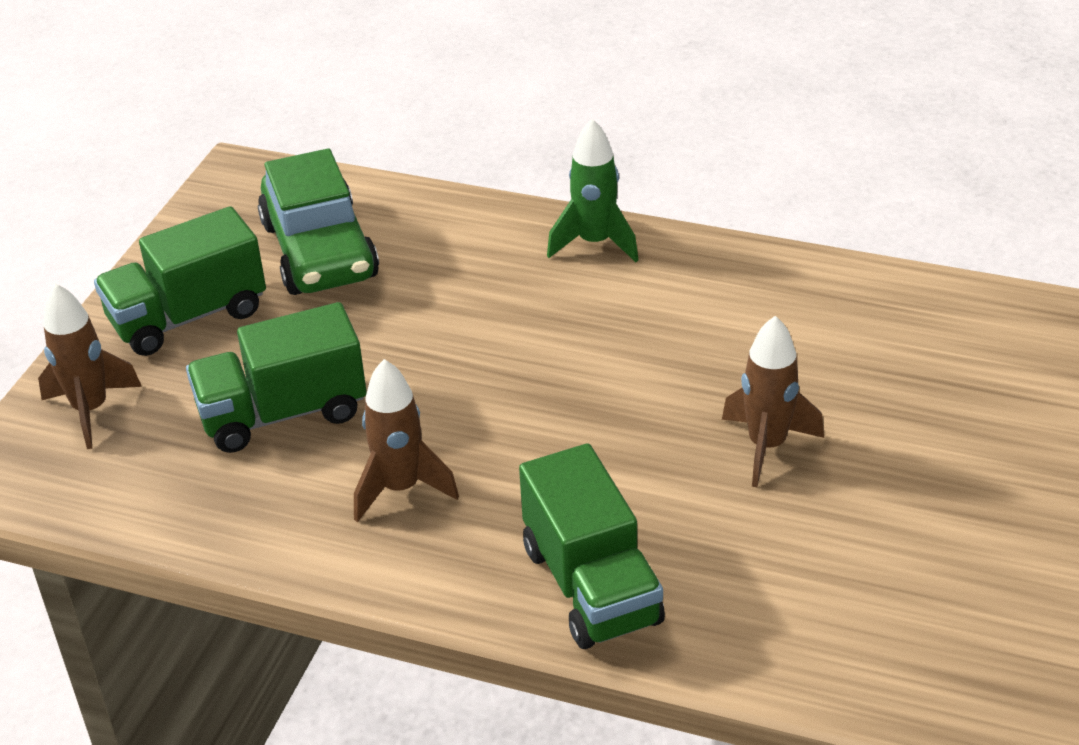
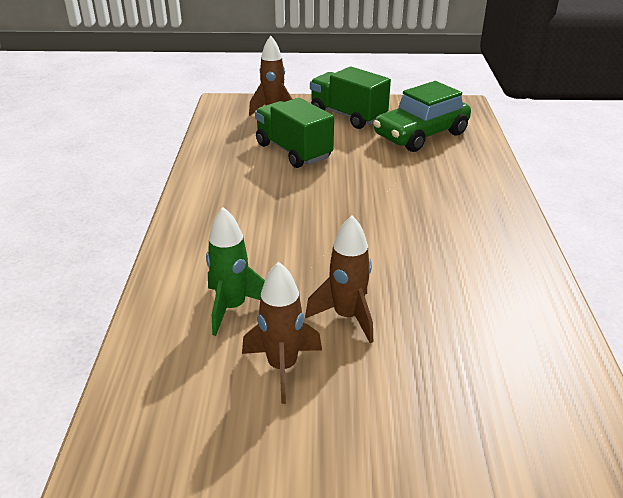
camera: 70 degrees right, 5 degrees down
brown rocket [354,359,459,522] -> brown rocket moved to [242,262,322,404]
green truck [519,443,665,649] -> none
green rocket [547,119,639,262] -> green rocket moved to [206,207,265,336]

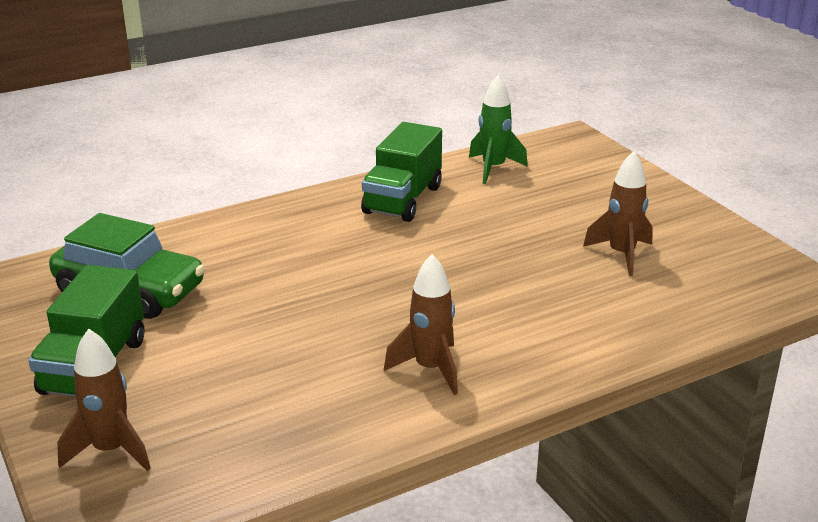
camera: 120 degrees left, 5 degrees down
green rocket [206,207,265,336] -> green rocket moved to [469,75,528,184]
green truck [255,98,334,168] -> green truck moved to [361,122,442,222]
brown rocket [305,215,373,343] -> brown rocket moved to [384,254,458,395]

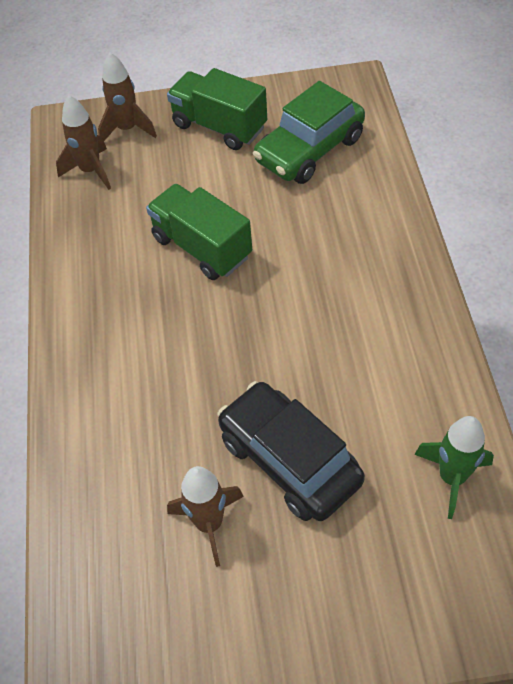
camera: 115 degrees right, 25 degrees up
green truck [361,122,442,222] -> green truck moved to [146,184,252,280]
brown rocket [384,254,458,395] -> brown rocket moved to [56,95,111,190]
none -> black car [217,381,365,521]

